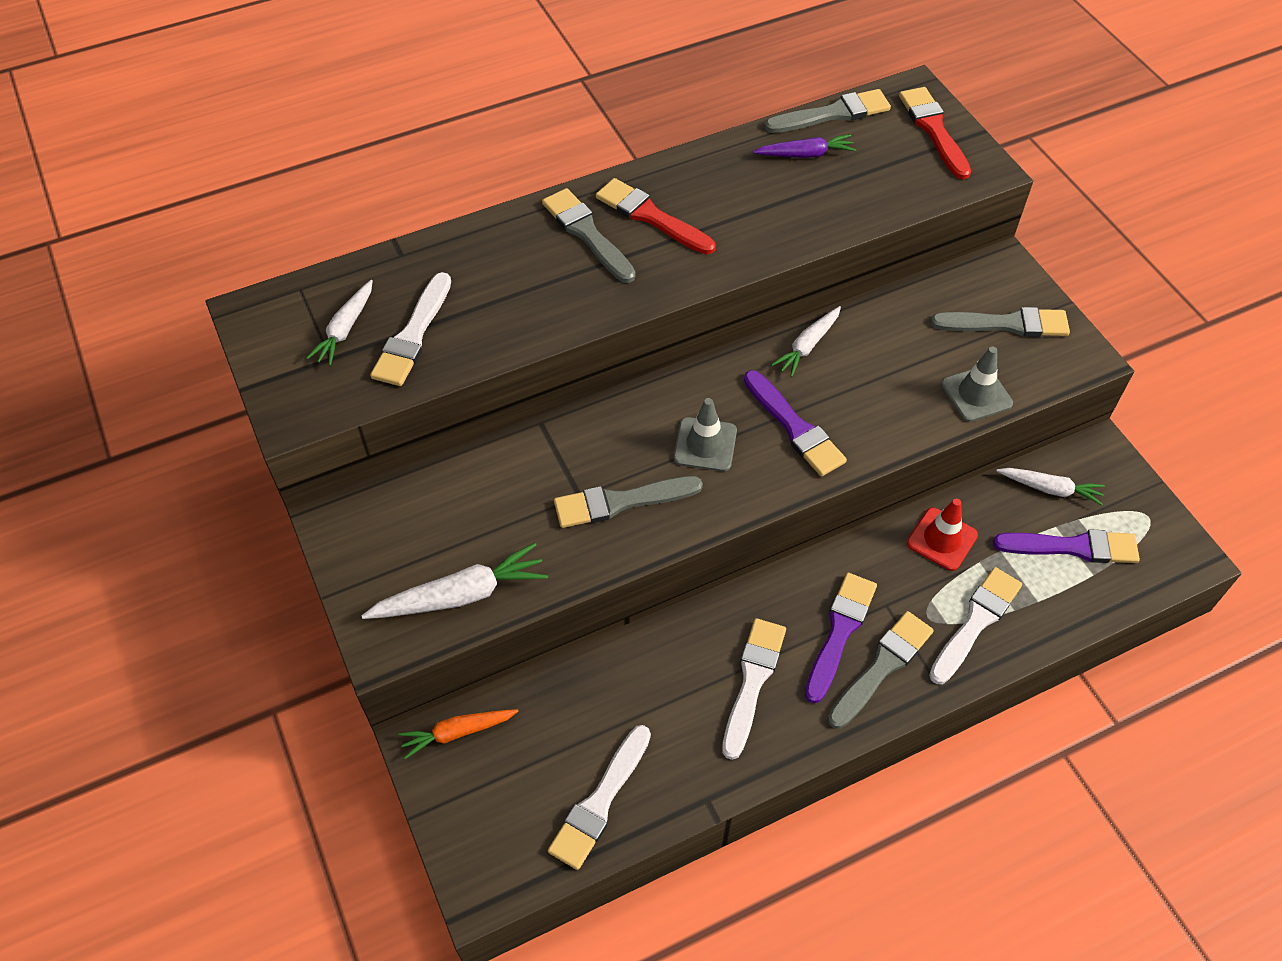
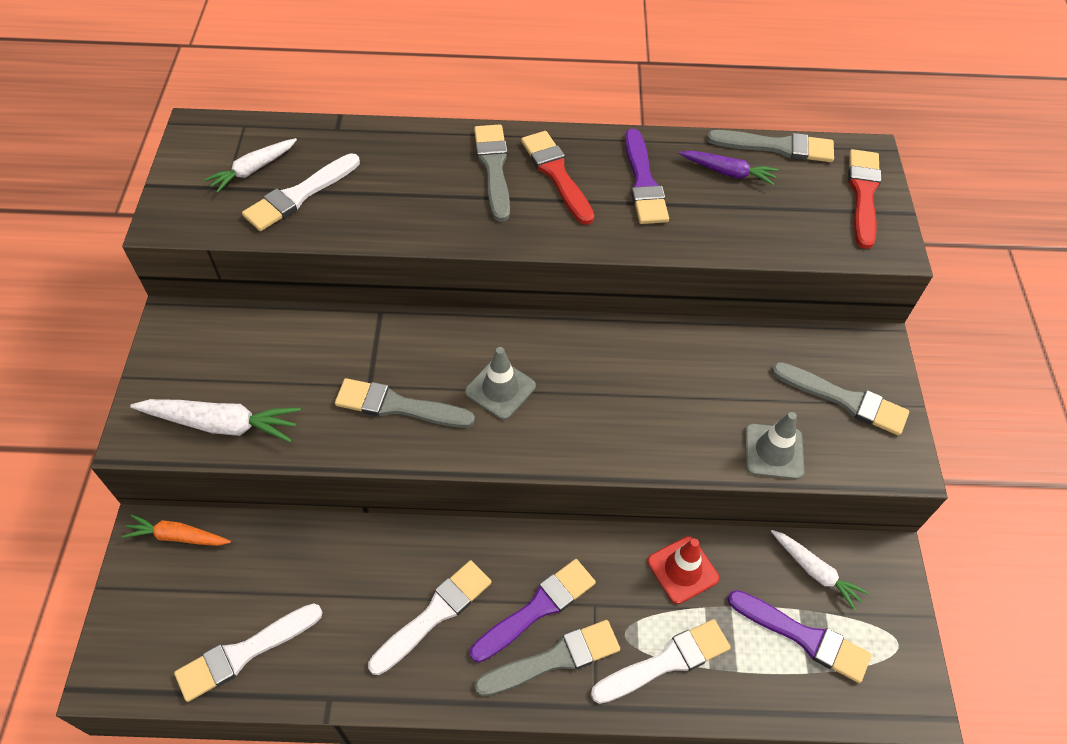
camera: 25 degrees right, 0 degrees up
purple brush [744,370,847,476] -> purple brush moved to [625,129,669,224]
white carrot [771,306,841,377] -> none

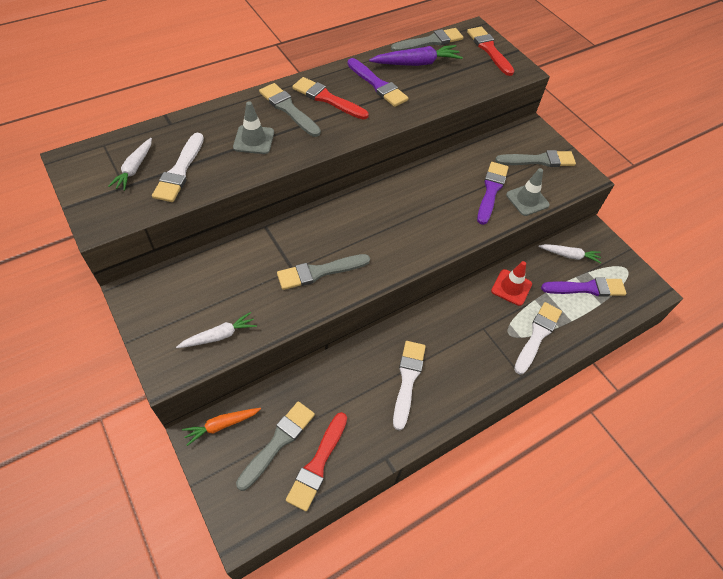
camera: 35 degrees left, 0 degrees up
white carrot [130,399,301,442] -> white carrot [176,312,257,348], size x0.65
white brush [174,603,323,702] -> red brush [286,412,347,511]
grey traffic cone [465,347,536,420] -> grey traffic cone moved to [233,101,274,154]
purple brush [470,559,596,663] -> purple brush moved to [477,162,509,225]
grey brush [474,620,620,696] -> grey brush moved to [236,401,315,491]
purple carrot [679,151,778,186] -> purple carrot [369,45,463,66], size x1.53

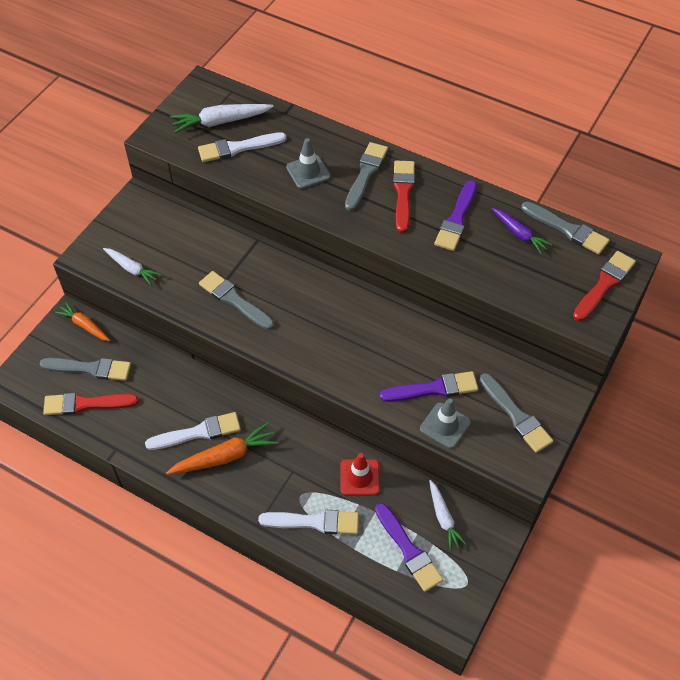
camera: 65 degrees right, 0 degrees up
white carrot [108,138,152,191] -> white carrot [170,104,274,133], size x1.53
purple carrot [369,45,463,66] -> purple carrot [492,208,552,254], size x0.65
none -> orange carrot [166,422,278,475]

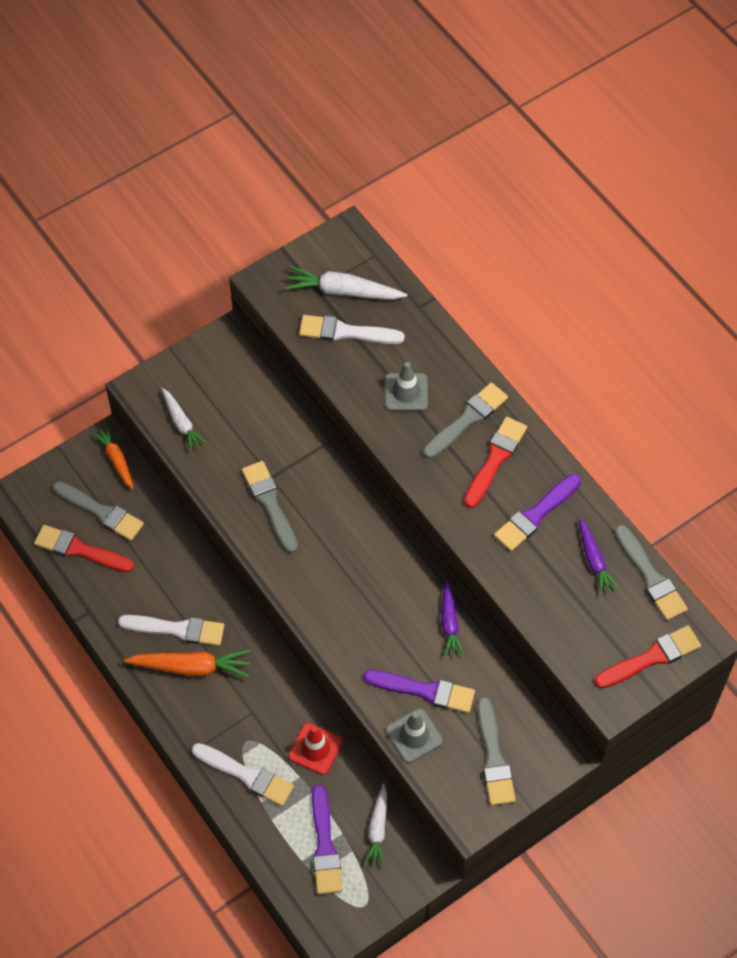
camera: 25 degrees right, 5 degrees up
none -> purple carrot [441,579,465,657]

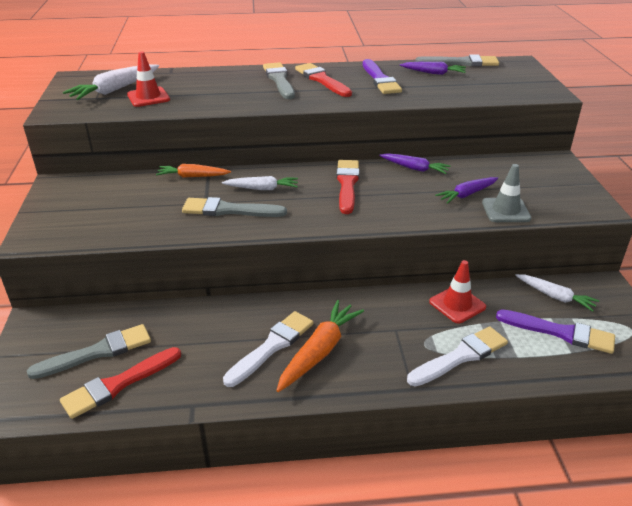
camera: 60 degrees left, 25 degrees down
orange carrot [92,425,134,490] -> orange carrot moved to [156,164,231,178]
white carrot [162,388,208,452] -> white carrot moved to [222,176,298,190]
white brush [299,315,405,344] -> red traffic cone [127,52,170,107]
purple brush [364,670,475,713] -> purple carrot [435,177,498,204]
grey traffic cone [385,362,428,411] -> none
grey brush [477,697,516,806] -> none
red brush [594,625,701,689] -> red brush moved to [336,160,359,214]

